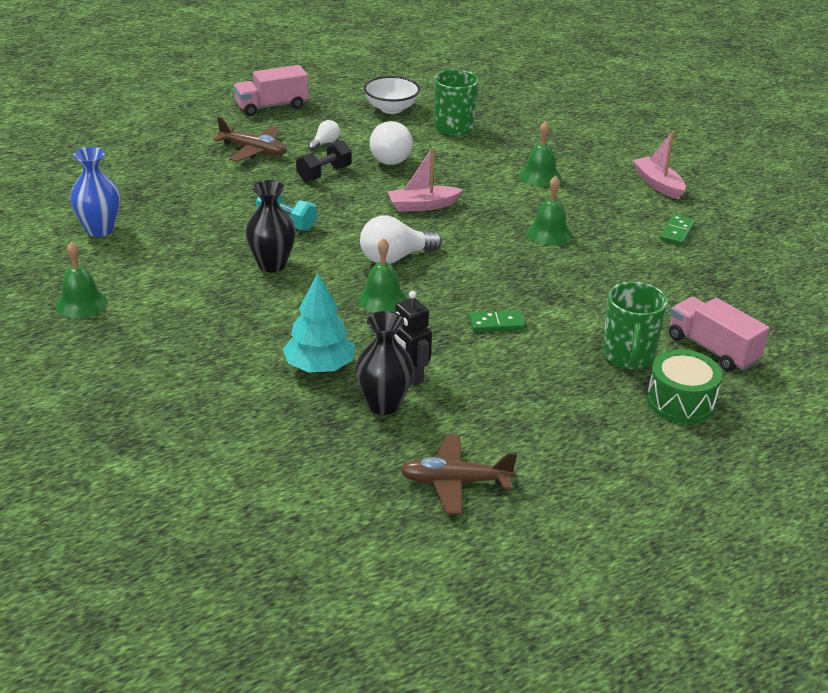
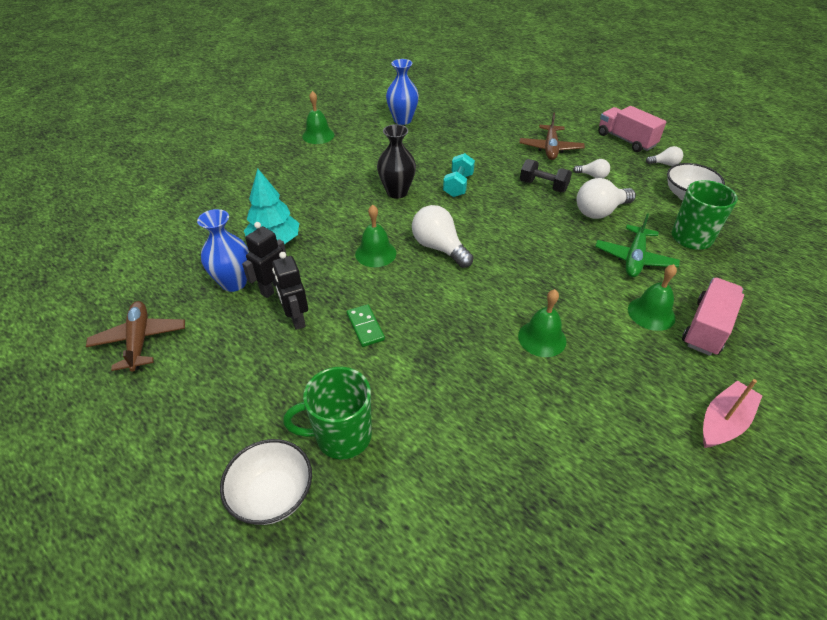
camera: 75 degrees right, 10 degrees up
black vase [355,311,414,415] -> blue vase [197,209,249,292]
pink boat [388,147,463,212] -> none
green drum [647,349,722,423] -> white bowl [220,439,312,525]
green domino [660,215,695,245] -> none
pink truck [669,297,769,371] -> pink truck moved to [682,278,744,356]
none -> black robot [272,252,308,330]
none -> green plane [595,213,680,277]
none -> white light bulb [646,146,683,166]

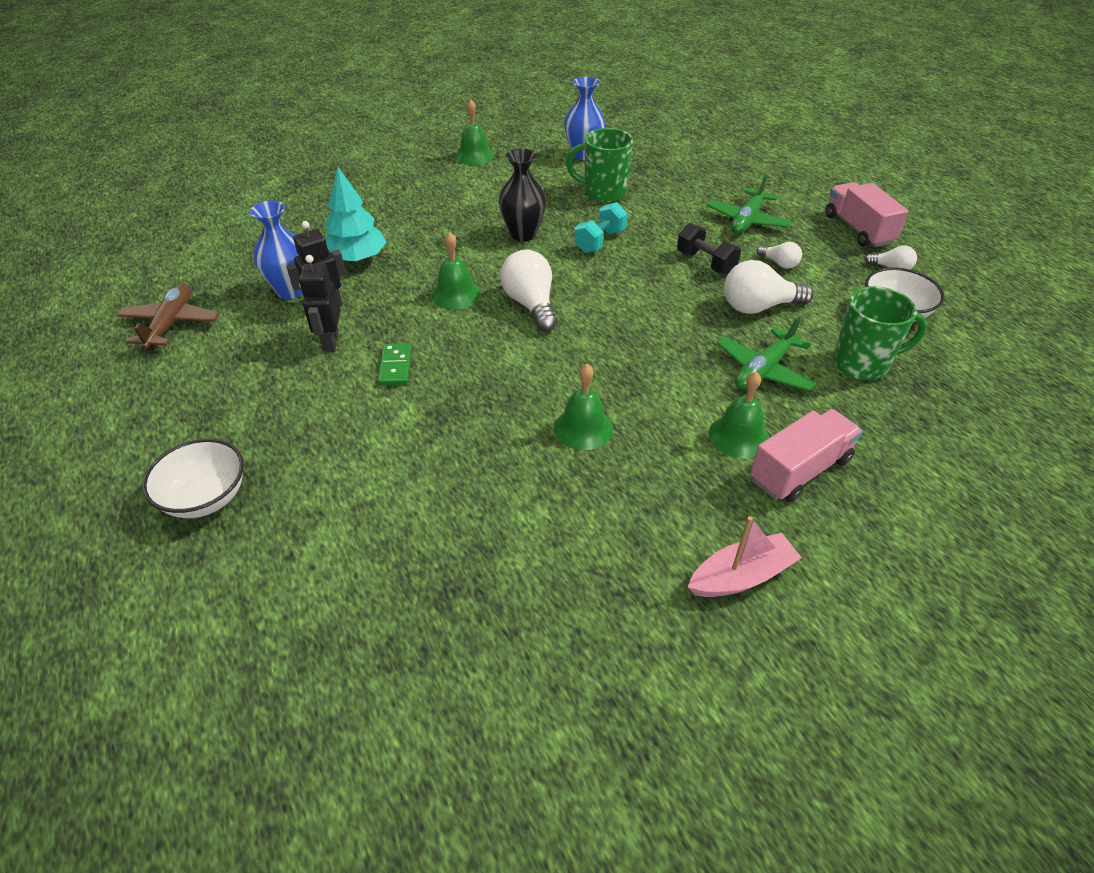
camera: 20 degrees right, 0 degrees up
green mug [283,367,372,459] -> green mug moved to [566,128,633,202]
brown plane [519,112,585,160] -> green plane [707,175,792,234]

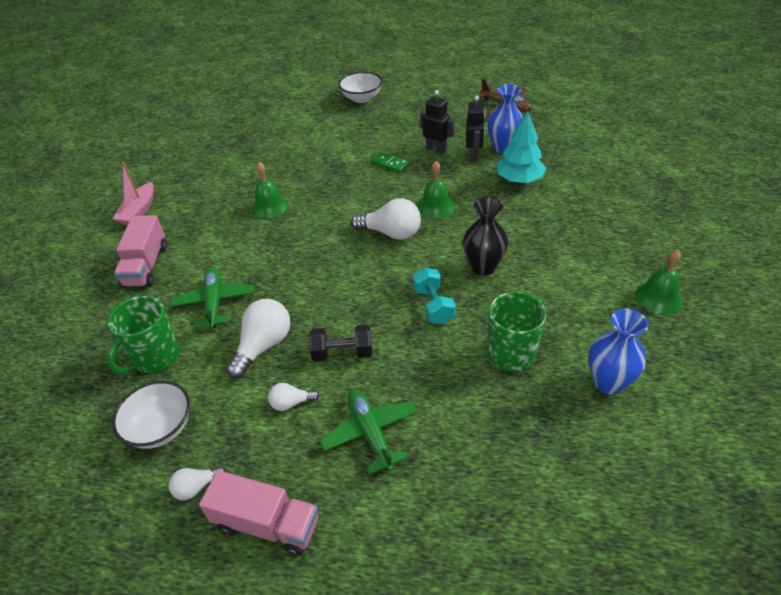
camera: 130 degrees right, 0 degrees up
green bell [709,372,769,458] -> none

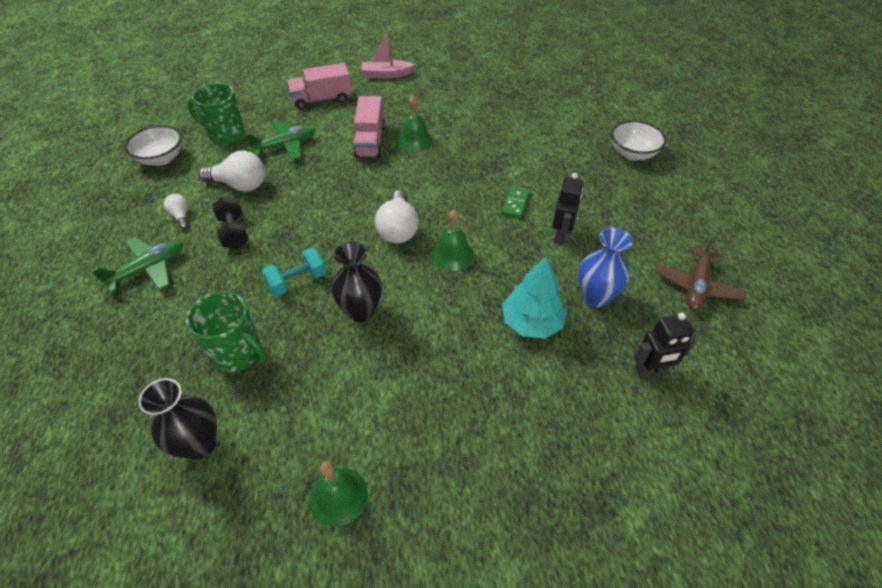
camera: 70 degrees right, 5 degrees up
white light bulb [168,466,226,500] -> none
pink truck [199,470,318,556] -> pink truck moved to [353,96,385,158]
black robot [466,96,485,162] -> black robot moved to [634,312,697,377]
blue vase [589,308,649,394] -> black vase [139,378,217,459]

